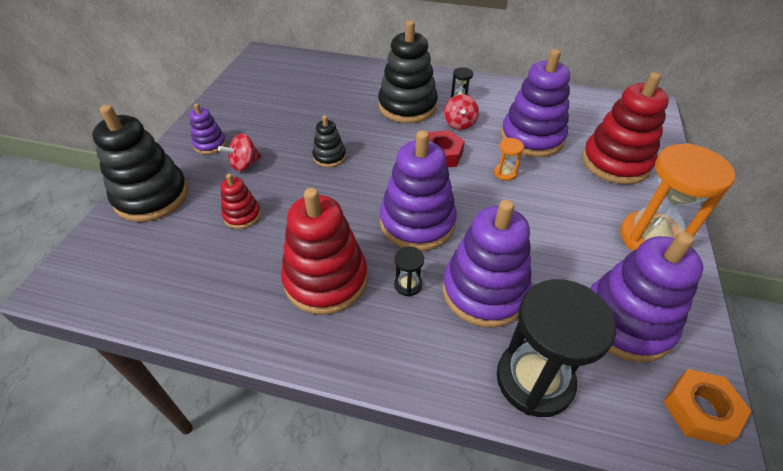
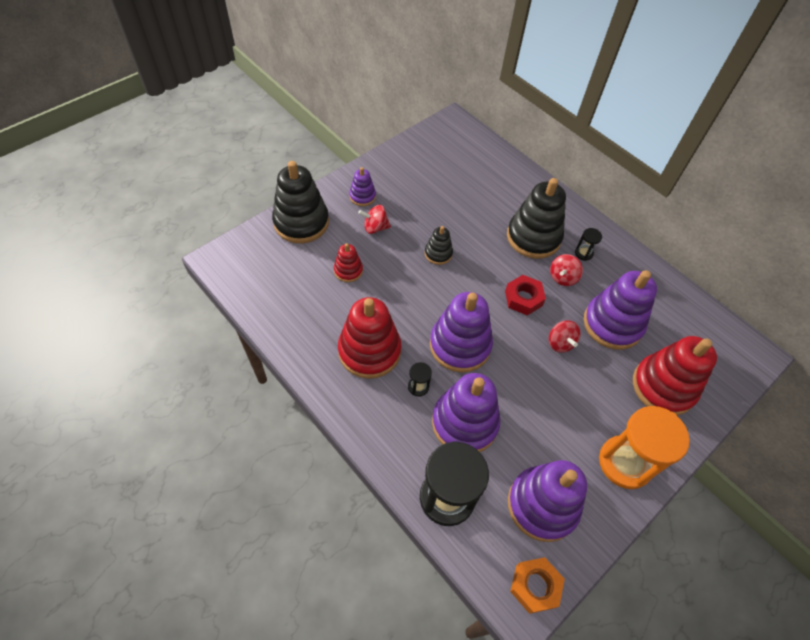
camera: 30 degrees right, 10 degrees up
orange hourglass [494,138,524,181] -> red spinning top [549,320,581,353]

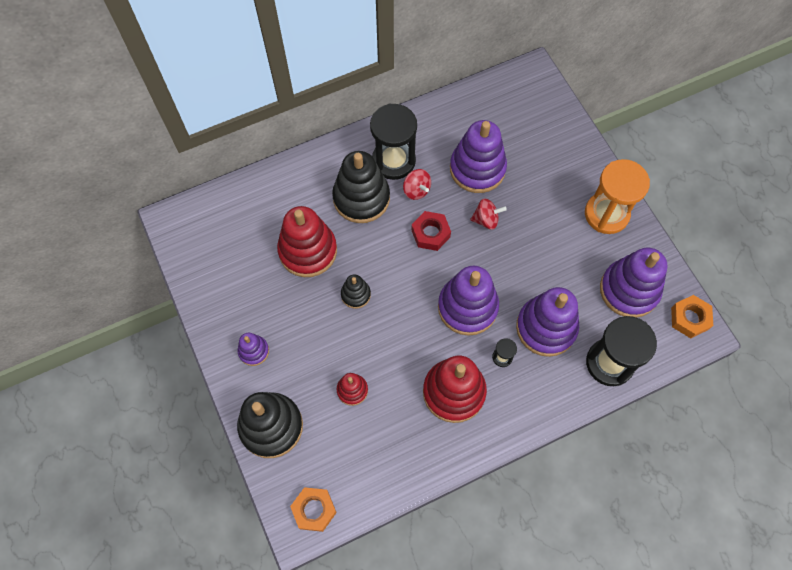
camera: 70 degrees left, 10 degrees up
red spinning top [358,205,391,234] -> none
black hourglass [575,228,602,261] -> black hourglass [370,104,417,180], size x2.36
red stacking toy [633,336,717,415] -> red stacking toy moved to [277,206,337,277]
none -> orange nut [290,487,337,532]

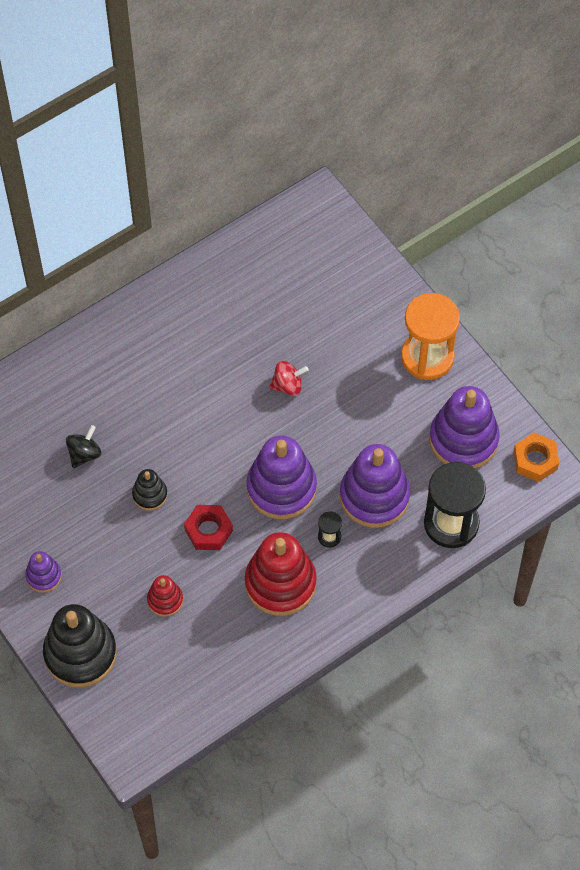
camera: 10 degrees left, 5 degrees down
red stacking toy [277,206,337,277] -> black spinning top [66,425,101,468]
orange nut [290,487,337,532] -> none
black stacking toy [332,151,390,223] -> none
black hourglass [370,104,417,180] -> none
red spinning top [403,169,431,200] -> none
red nut [411,211,451,251] -> red nut moved to [184,505,233,550]
purple stacking toy [450,120,507,193] -> none

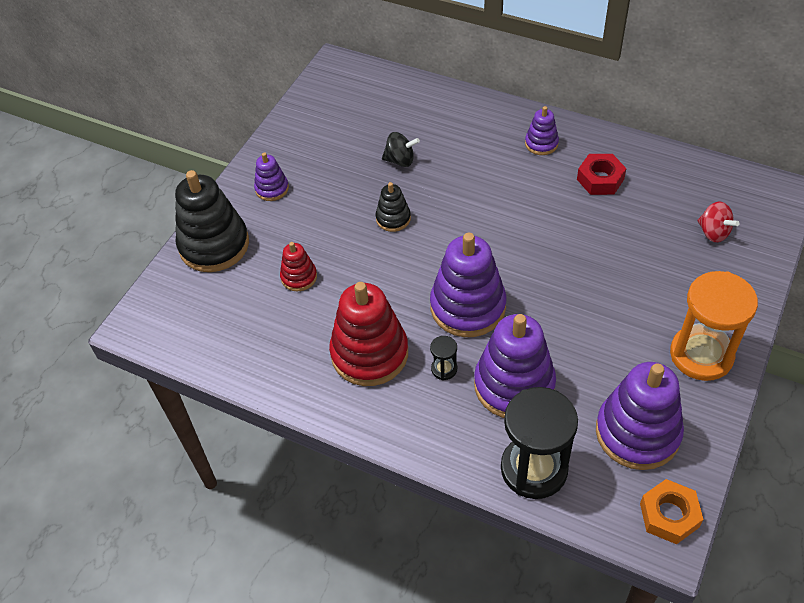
camera: 65 degrees right, 10 degrees down
red nut [184,505,233,550] -> red nut moved to [577,154,627,195]
red spinning top [269,361,308,396] -> red spinning top moved to [697,202,739,242]
none -> purple stacking toy [525,106,559,155]

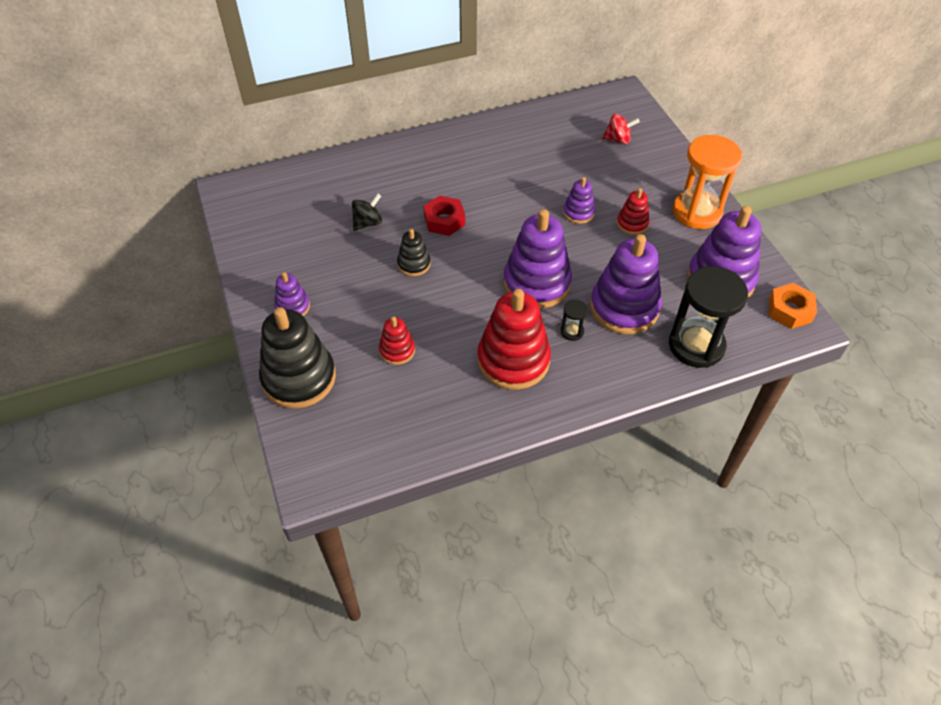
camera: 50 degrees left, 0 degrees up
purple stacking toy [525,106,559,155] -> purple stacking toy moved to [563,177,595,224]
red nut [577,154,627,195] -> red nut moved to [423,196,465,236]
none -> red stacking toy [617,188,650,235]

